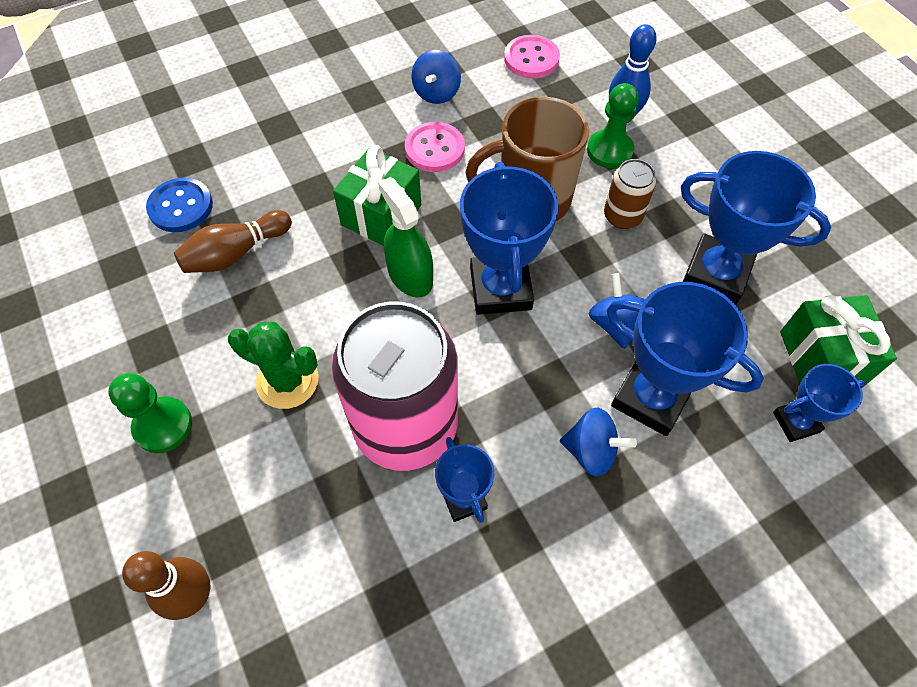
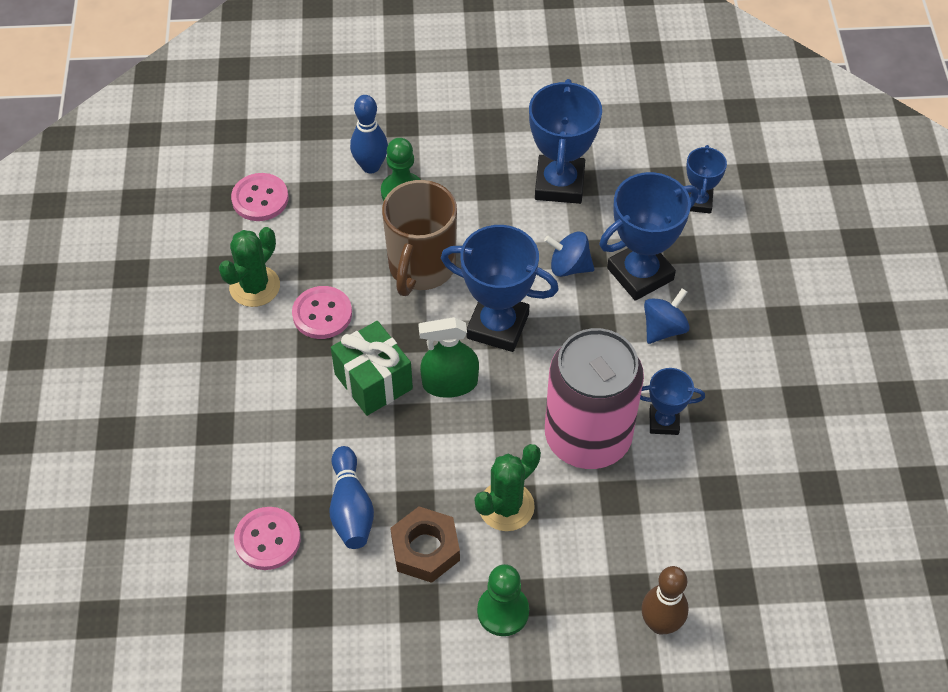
camera: 65 degrees left, 5 degrees down
blue button [146,178,213,232] -> pink button [234,507,301,570]
brown bowling pin [174,210,292,273] -> blue bowling pin [330,446,374,549]
blue spinning top [412,50,461,104] -> green cactus [219,227,280,307]
brown can [604,159,656,229] -> none
blue trophy [681,151,831,305] -> blue trophy turned 45 degrees counterclockwise [529,79,602,204]
green gift [780,295,897,385] -> none
none -> brown nut [390,507,460,583]

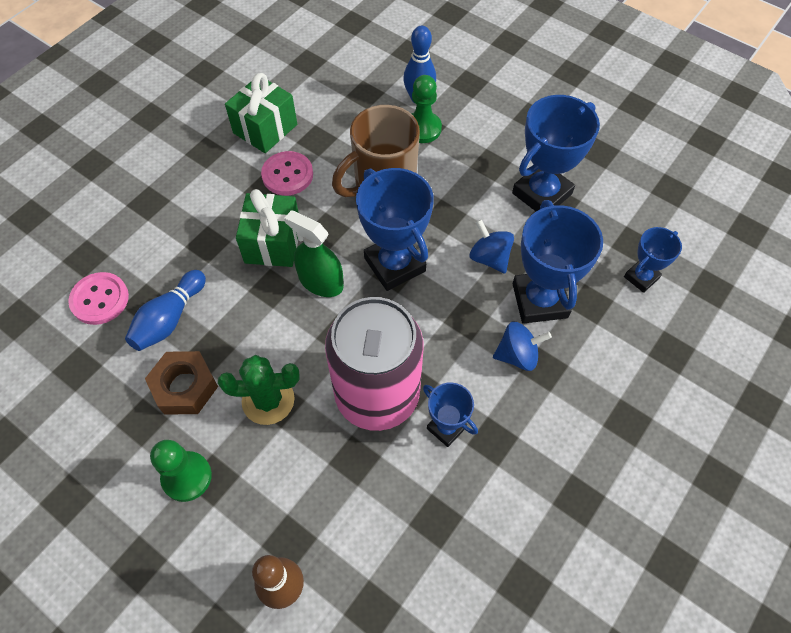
camera: 40 degrees right, 5 degrees up
green cactus [219,227,280,307] -> green gift [225,73,297,153]
pink button [231,173,288,221] -> none
blue trophy [599,172,698,301] -> blue trophy turned 75 degrees clockwise [513,200,603,324]

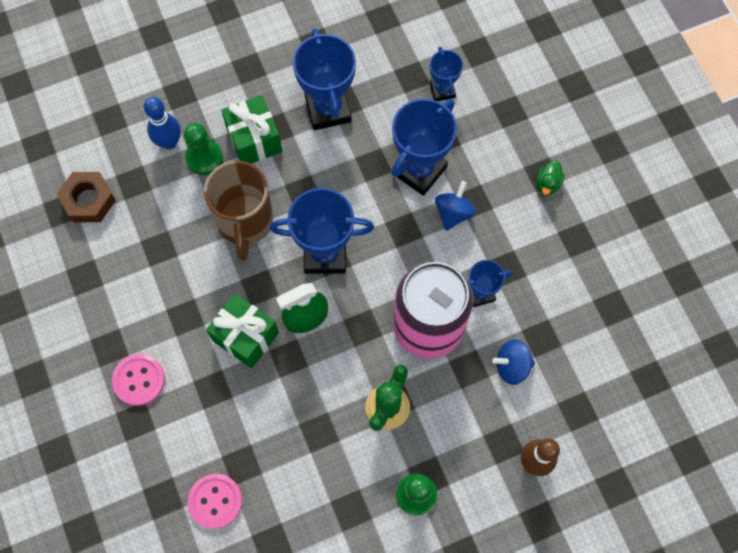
camera: 60 degrees left, 10 degrees up
blue bowling pin [125,270,206,351] -> none
brown nut [145,351,218,415] -> brown nut moved to [57,172,116,223]
green gift [225,73,297,153] -> green gift moved to [221,95,282,164]
pink button [261,151,313,195] -> pink button moved to [112,354,165,406]
blue spinning top [470,219,514,273] -> blue spinning top moved to [492,339,535,385]
blue trophy [513,200,603,324] -> blue trophy turned 75 degrees counterclockwise [391,99,457,196]
none -> green duck [537,161,565,195]

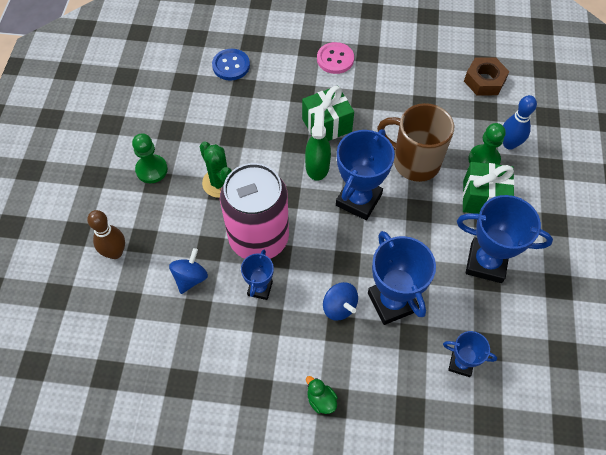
camera: 120 degrees right, 10 degrees down
pink button [188,474,242,529] -> blue button [212,49,250,80]

